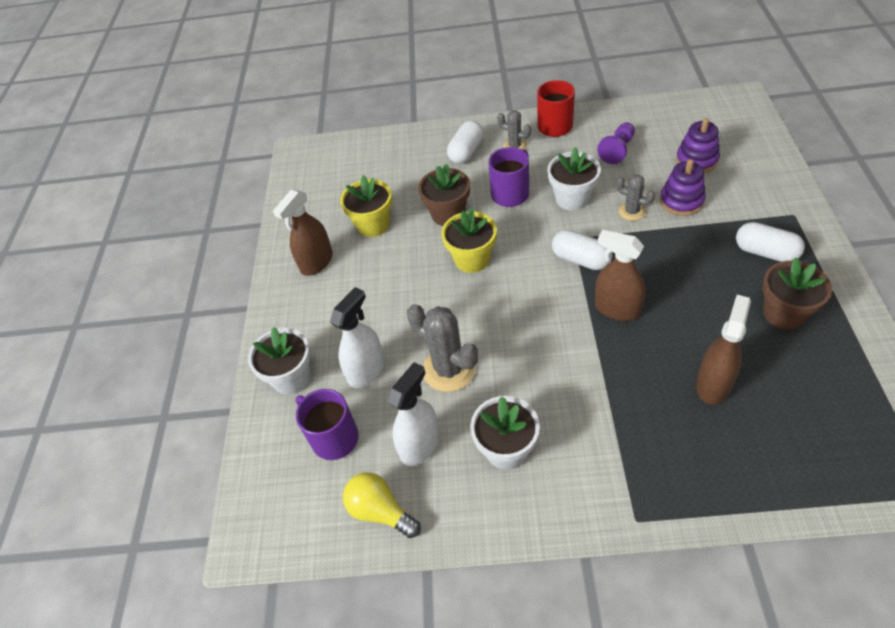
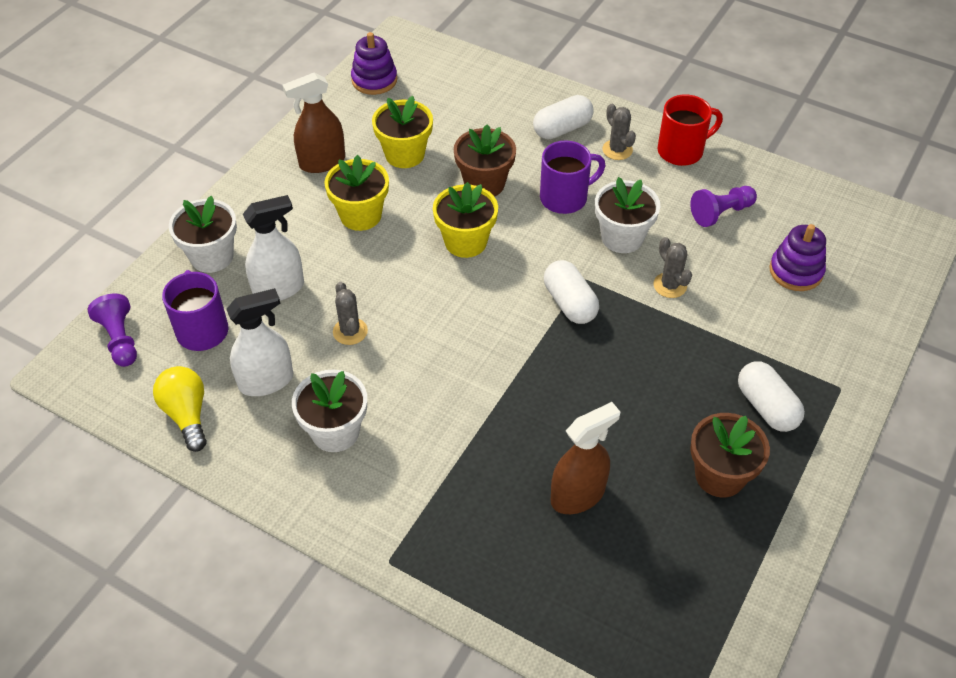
camera: 25 degrees right, 0 degrees up
grey cactus [407,304,478,392] -> grey cactus [333,282,368,345], size x0.57
brown spray bottle [595,230,645,321] -> none
purple stacking toy [660,159,706,216] -> purple stacking toy moved to [351,32,397,95]
none -> purple pawn [88,294,137,367]
none -> yellow flower pot [324,155,389,231]

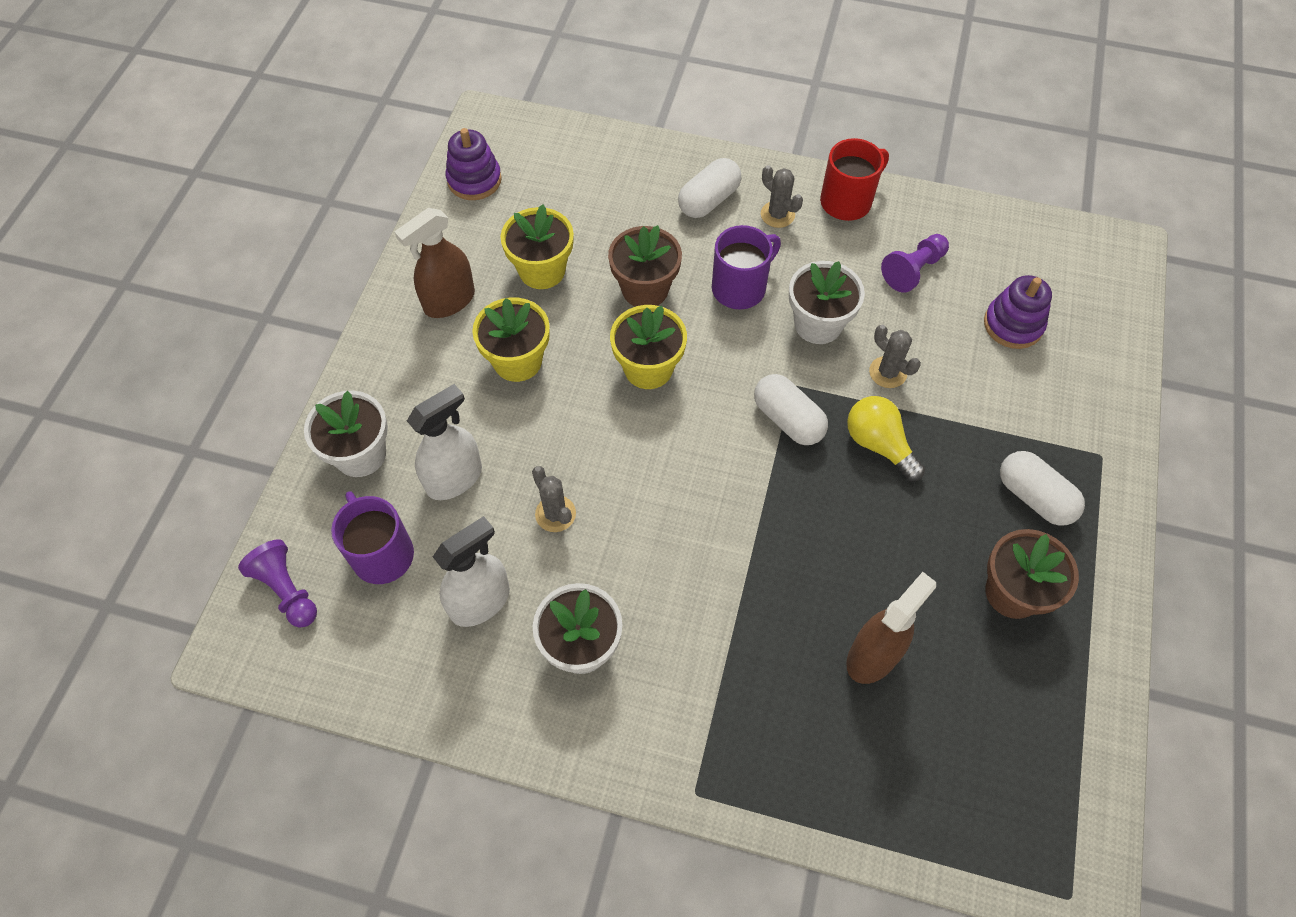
camera: 15 degrees left, 10 degrees up
yellow light bulb [153,366,207,452] -> yellow light bulb moved to [847,396,925,481]

